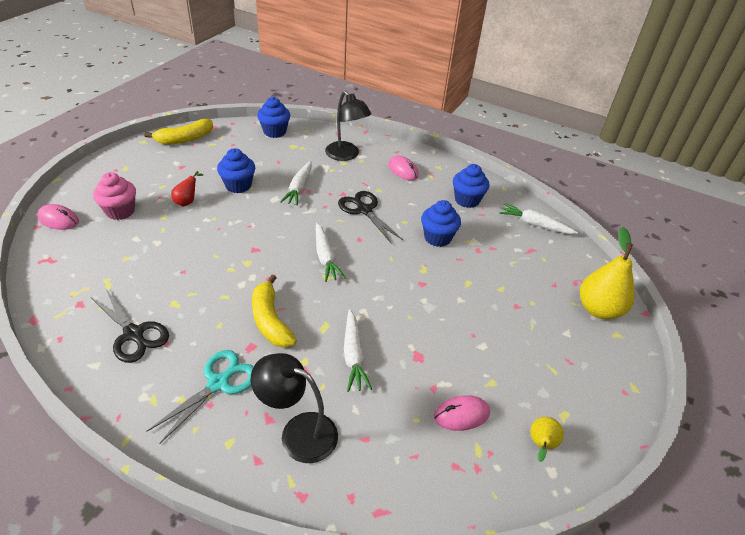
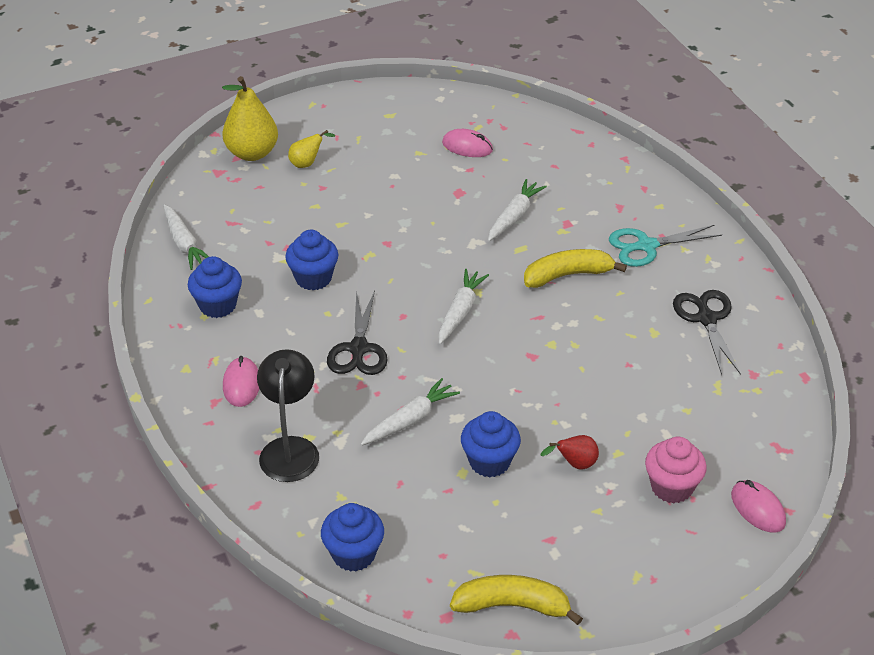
camera: 140 degrees left, 0 degrees up
black lamp [251,353,338,463] -> none
yellow banana [252,275,297,348] -> yellow banana turned 120 degrees counterclockwise [524,249,627,288]
yellow pear [530,417,564,462] -> yellow pear moved to [288,130,335,168]

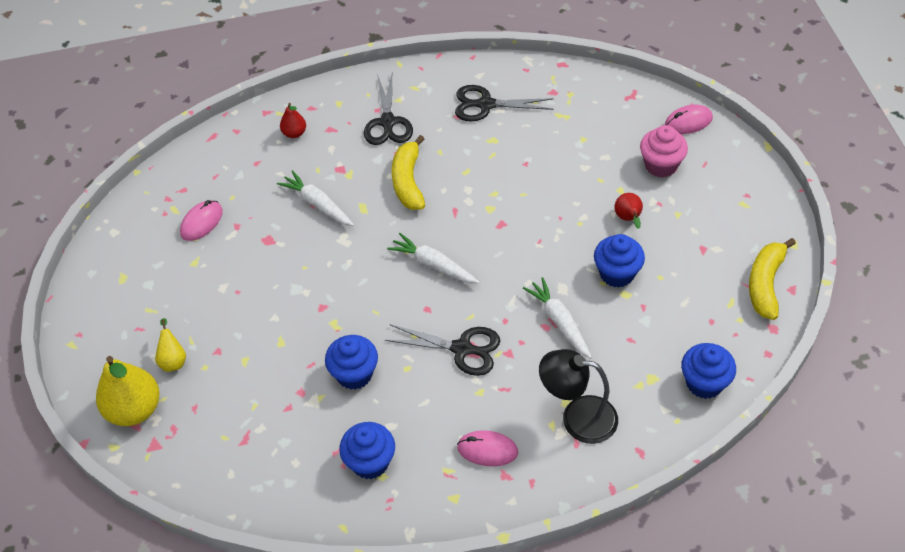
camera: 75 degrees left, 10 degrees up
white carrot [163,204,209,270] -> none
turquoise scissors [609,225,722,267] -> black scissors [364,74,413,145]
none -> red pear [280,103,306,138]

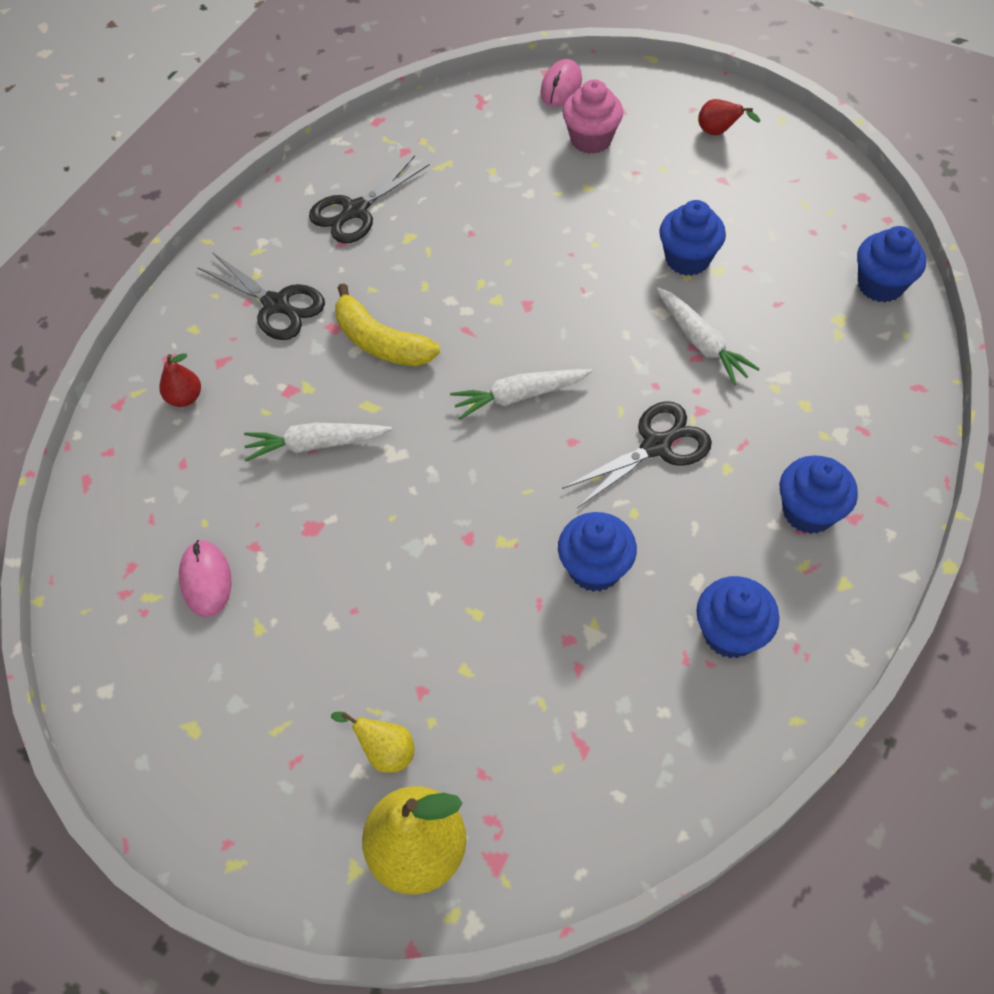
camera: 50 degrees left, 5 degrees up
pink mouse [457,430,518,466] -> blue cupcake [780,455,858,534]
white carrot [523,277,592,359] -> white carrot turned 135 degrees counterclockwise [656,287,760,385]
black lamp [539,349,618,444] -> none
red pear [614,193,643,229] -> red pear moved to [698,99,760,136]
yellow banana [749,238,796,320] -> none

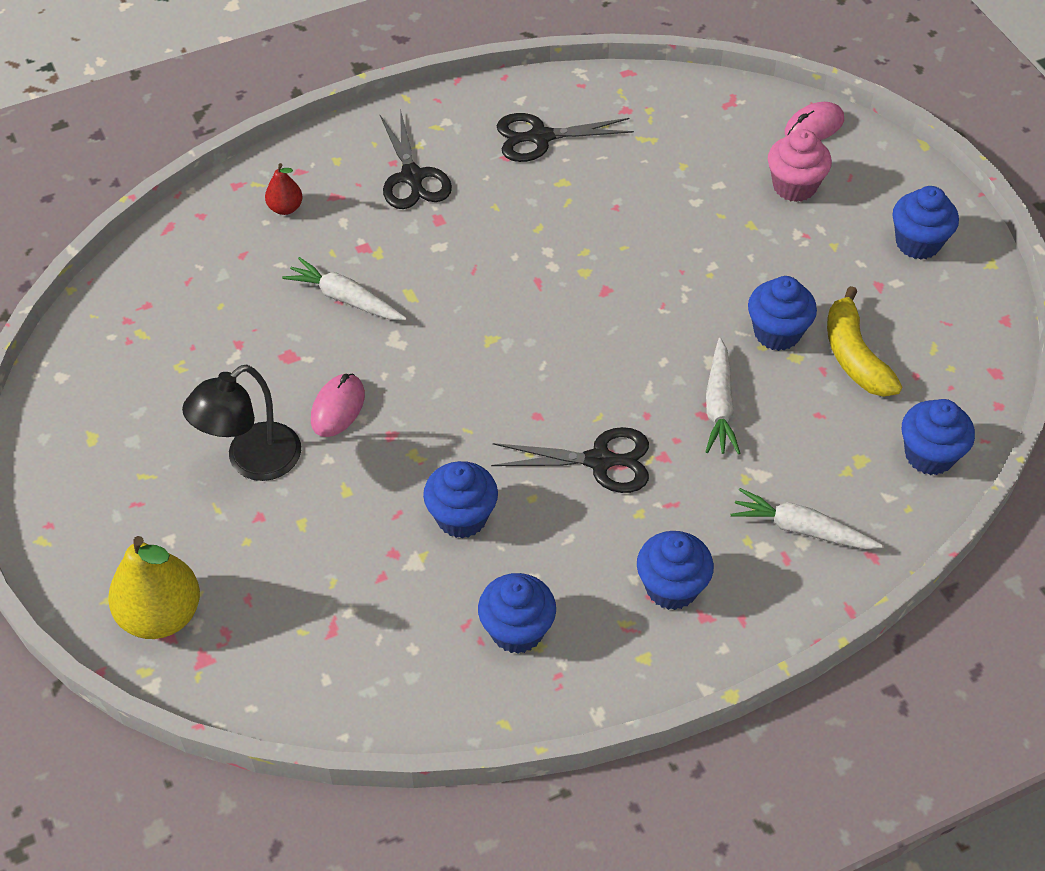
camera: 35 degrees right, 5 degrees down
pink mouse [179,540,232,617] -> pink mouse moved to [311,373,365,437]
yellow pear [331,711,414,773] -> none
yellow banana [335,283,440,366] -> yellow banana moved to [827,286,902,397]
white carrot [450,369,592,420] -> white carrot moved to [731,488,884,549]
red pear [698,99,760,136] -> blue cupcake [893,186,959,260]
none -> black lamp [182,365,301,481]

